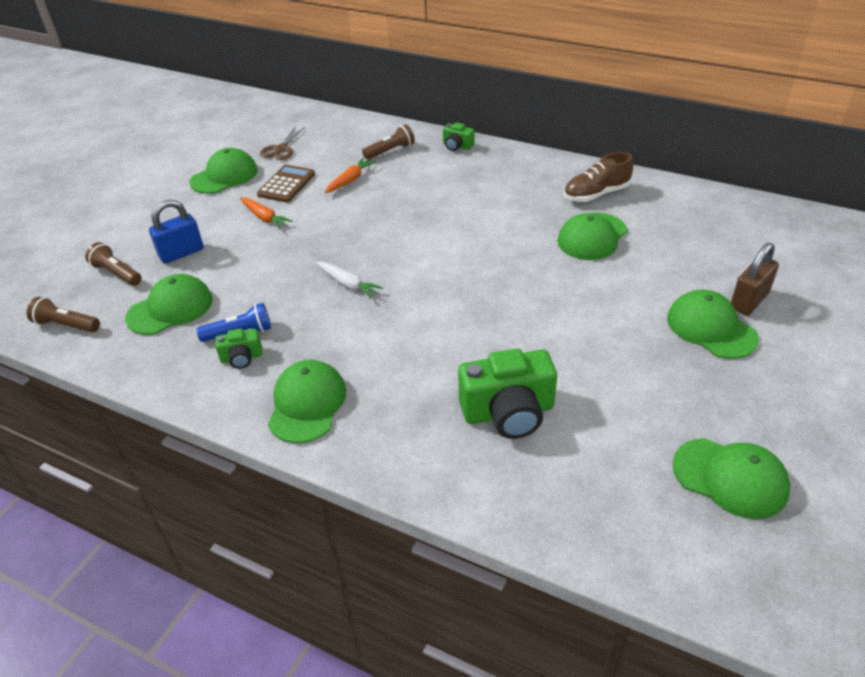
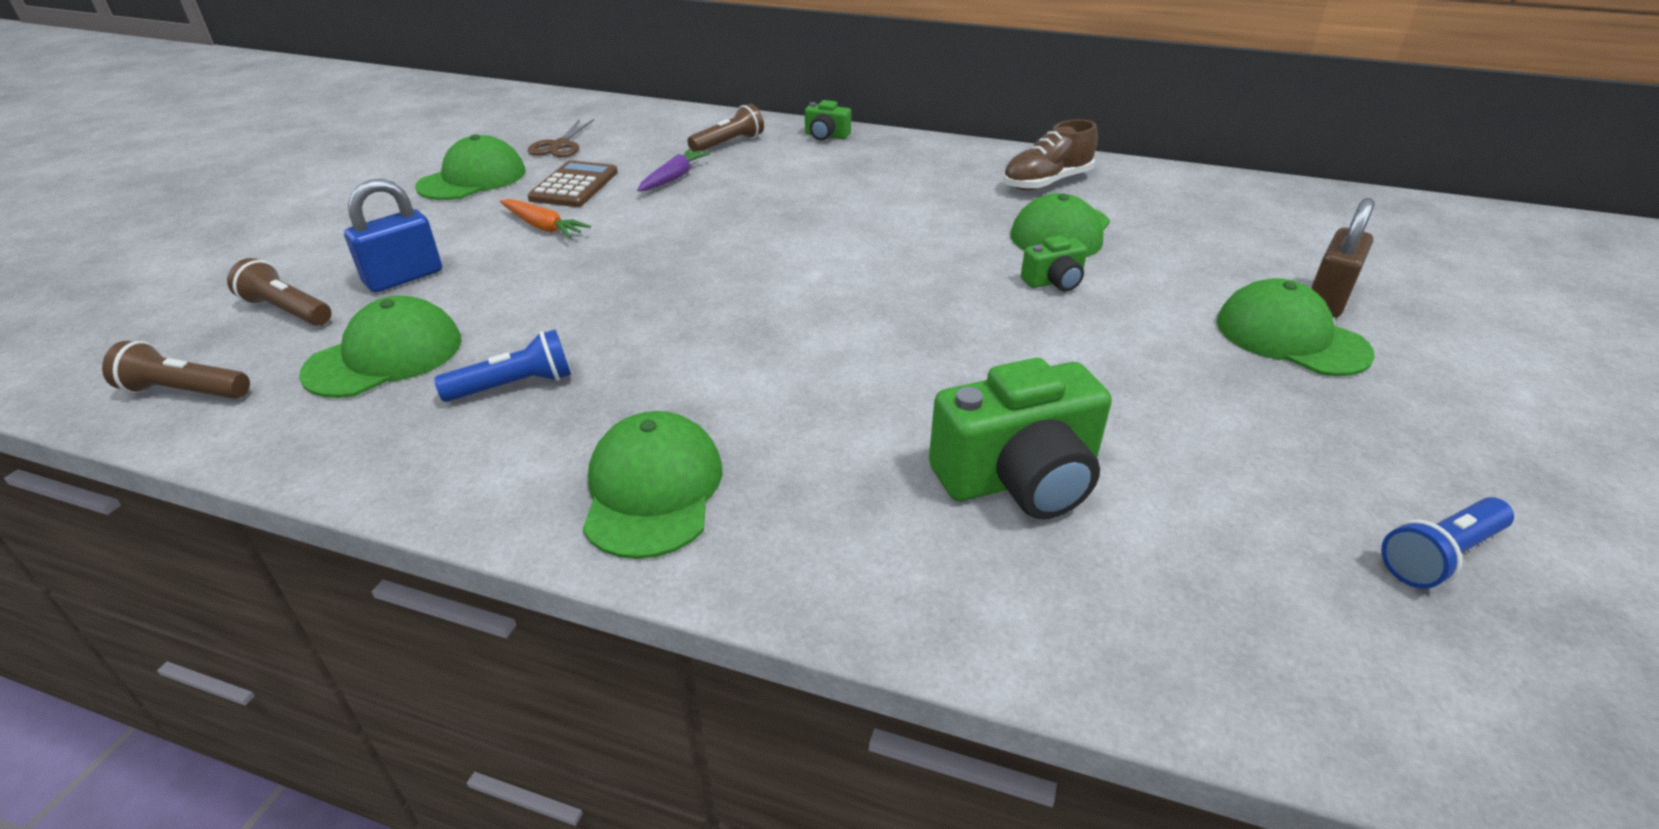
camera: 10 degrees left, 5 degrees down
green camera [215,328,262,369] -> green camera moved to [1021,235,1087,291]
white carrot [316,262,383,299] -> none
orange carrot [325,158,376,193] -> purple carrot [637,149,711,191]
green cap [672,438,790,519] -> blue flashlight [1381,497,1514,588]

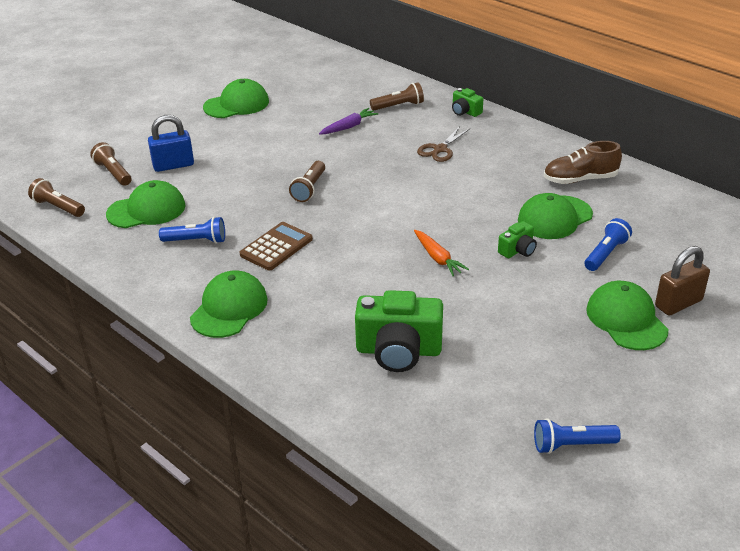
camera: 25 degrees right, 0 degrees up
orange carrot [500,199,591,238] -> orange carrot moved to [414,230,469,276]
brown calculator [527,160,618,207] -> brown calculator moved to [240,222,313,271]
brown scissors [528,119,594,158] -> brown scissors moved to [417,126,470,162]
green camera [1021,235,1087,291] -> green camera turned 45 degrees counterclockwise [498,221,537,258]
none -> brown flashlight [289,161,325,202]
none -> blue flashlight [584,218,632,271]

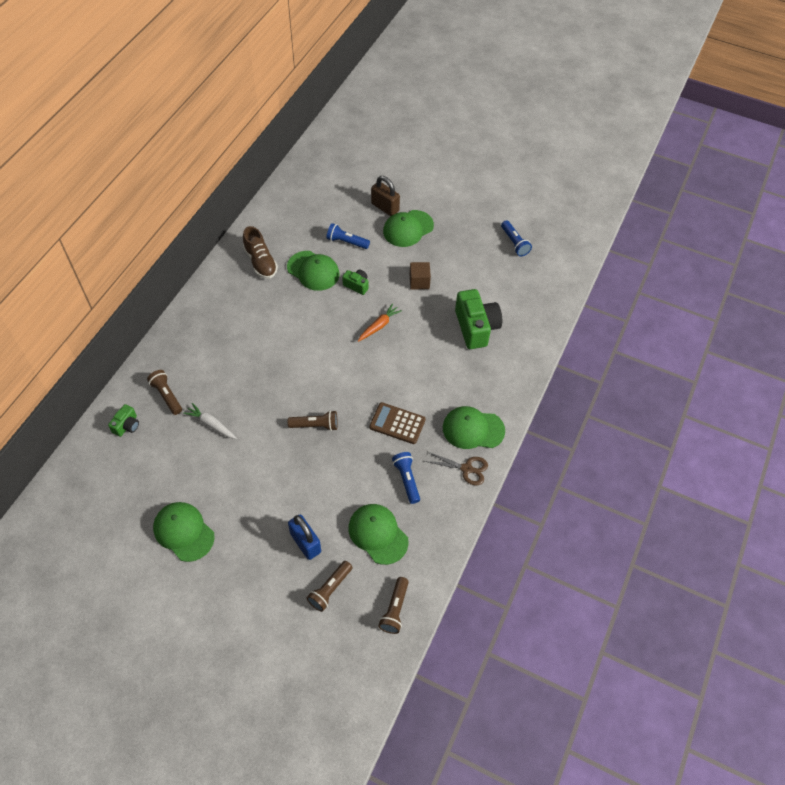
camera: 110 degrees left, 20 degrees up
purple carrot [319,108,378,135] -> white carrot [183,403,236,439]
brown scissors [417,126,470,162] -> brown scissors moved to [424,452,488,485]
green camera [452,88,483,117] -> green camera moved to [108,404,139,437]
none -> brown cube [410,262,431,289]

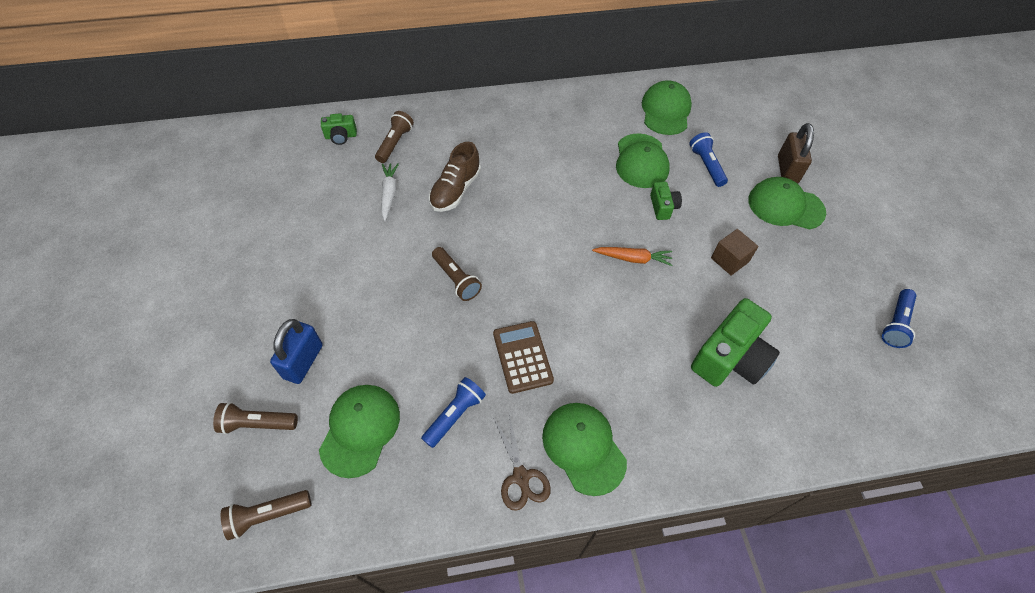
camera: 55 degrees right, 0 degrees up
green cap [153,502,215,562] -> green cap moved to [642,80,692,135]
brown shoe [243,226,278,279] -> brown shoe moved to [429,142,481,212]

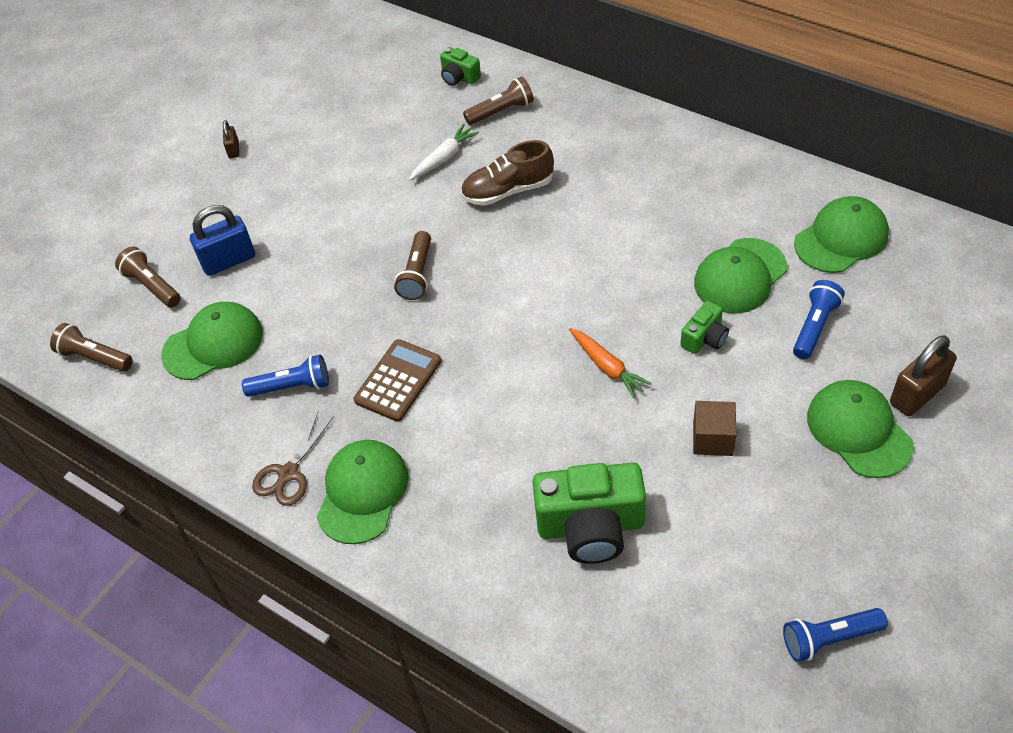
camera: 50 degrees right, 5 degrees down
none -> brown padlock [223,120,239,158]

